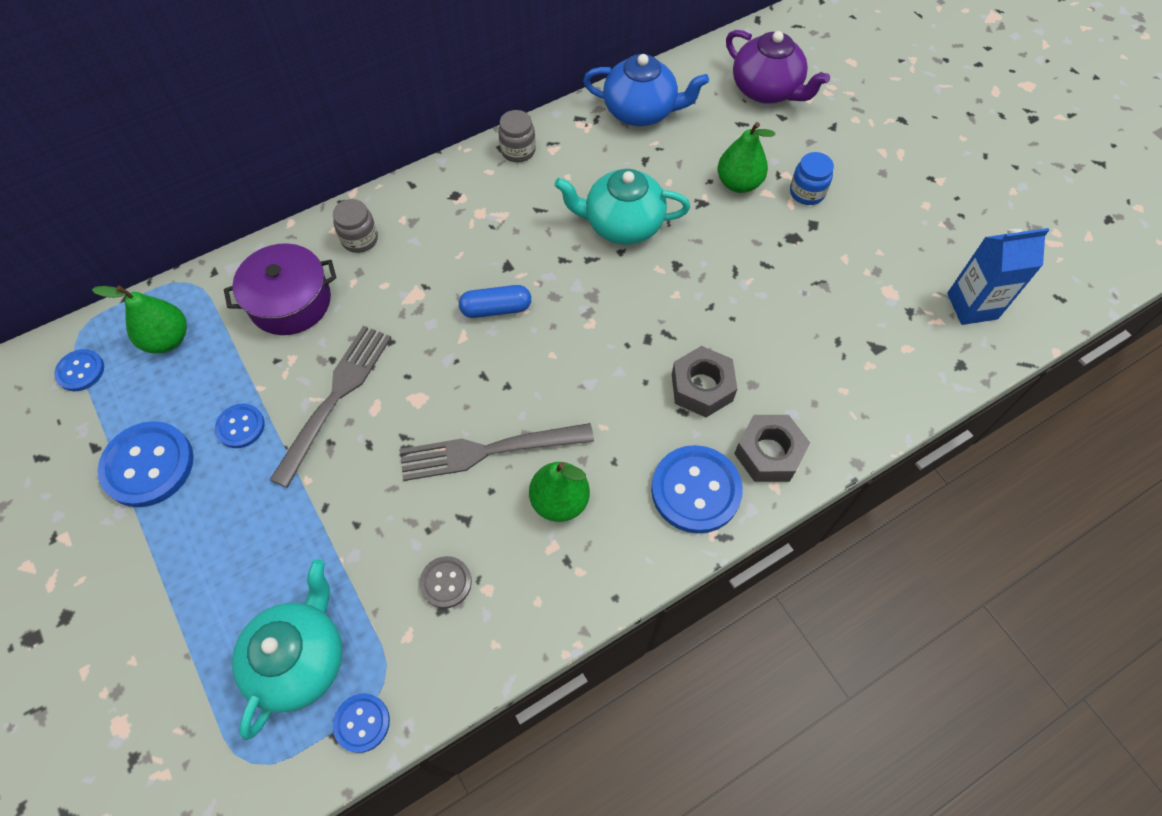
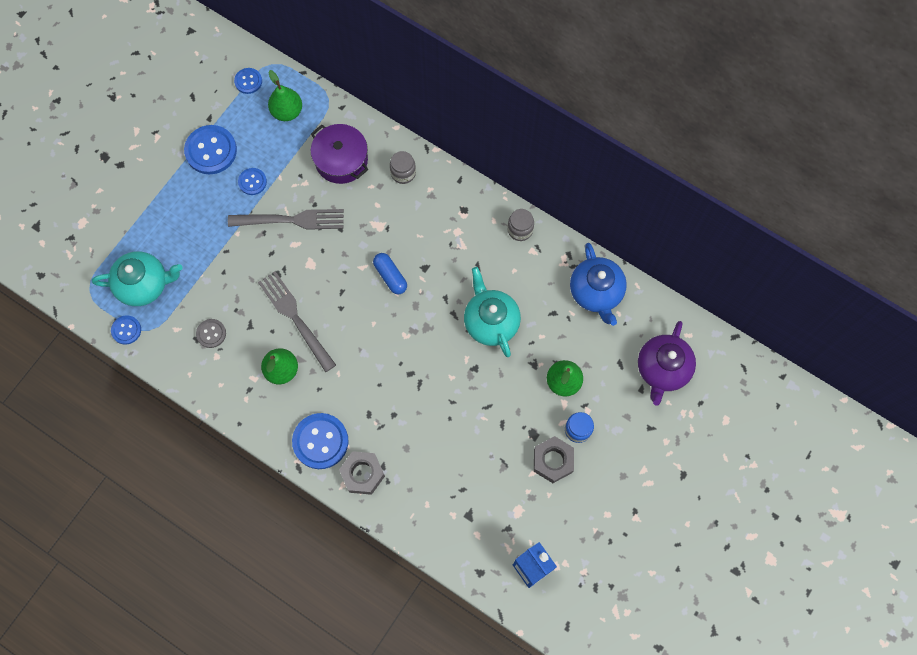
camera: 65 degrees right, 10 degrees up
grey nut [672,346,737,417] -> grey nut moved to [534,436,574,483]

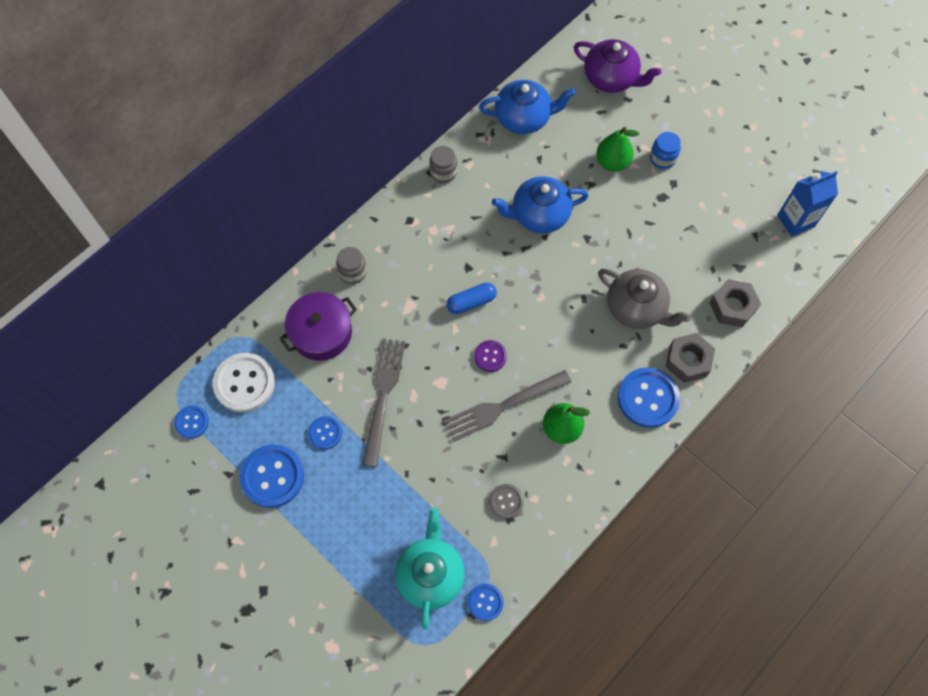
camera: 80 degrees left, 5 degrees down
green pear [268,70,302,121] -> white button [213,353,275,412]
turquoise teapot [464,267,521,357] -> blue teapot [492,176,589,233]
grey nut [534,436,574,483] -> grey nut moved to [709,279,761,327]
none -> purple button [474,340,507,372]
none -> grey teapot [598,269,691,329]

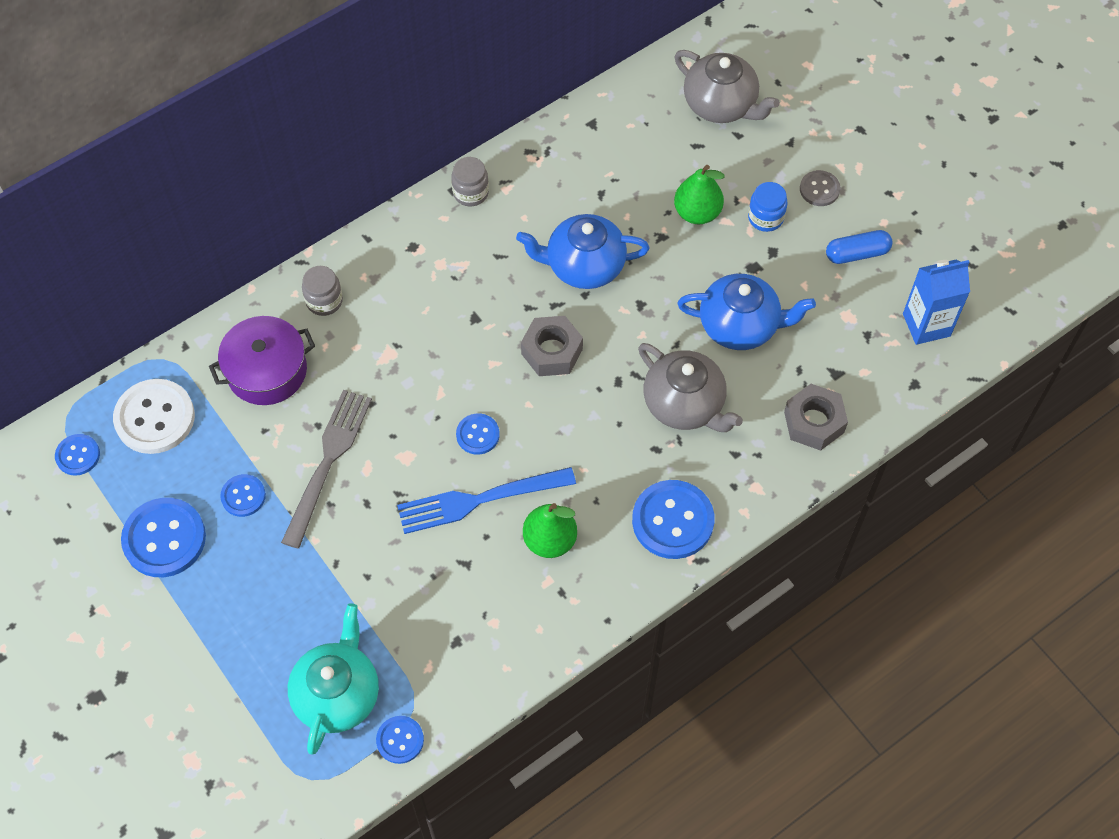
camera: 10 degrees right, 5 degrees down
grey fork [443,370,571,442] -> blue fork [397,467,576,534]
blue capsule [447,283,497,314] -> blue capsule moved to [826,230,892,264]
purple button [474,340,507,372] -> blue button [456,413,500,455]
blue teapot [479,80,576,134] -> blue teapot moved to [677,274,816,350]
grey button [489,484,524,519] -> grey button moved to [800,170,840,206]
purple teapot [574,39,662,93] -> grey teapot [675,50,780,123]
grey nut [666,333,715,383] -> grey nut moved to [521,316,583,376]

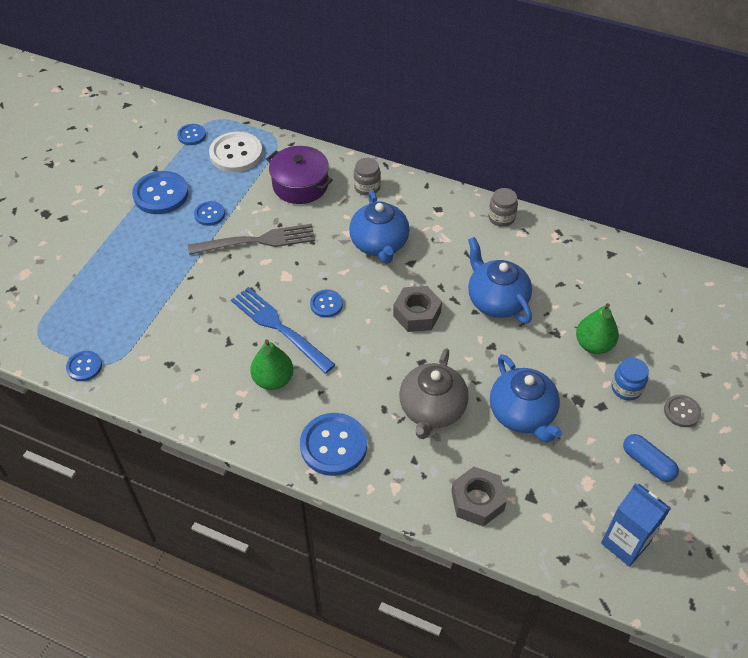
camera: 60 degrees right, 10 degrees down
turquoise teapot [288,603,379,754] -> none
grey teapot [675,50,780,123] -> none
none -> blue teapot [349,191,410,264]

